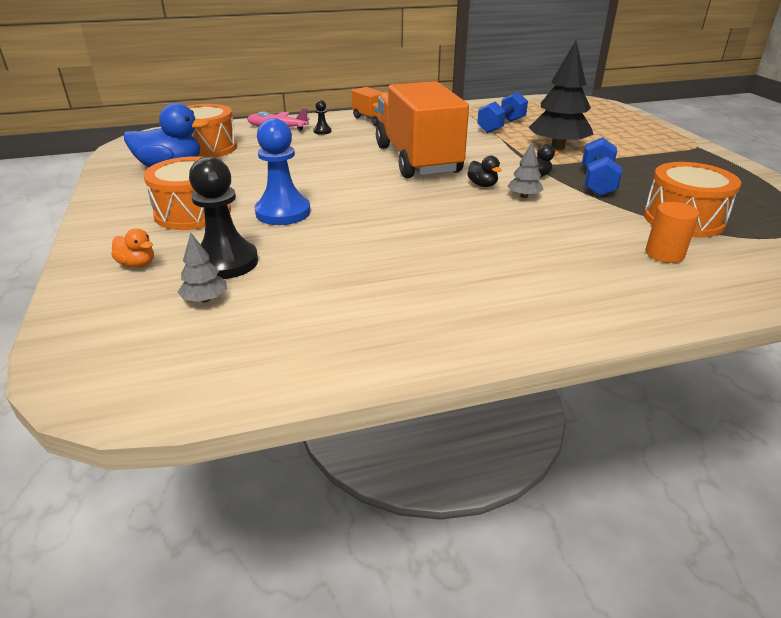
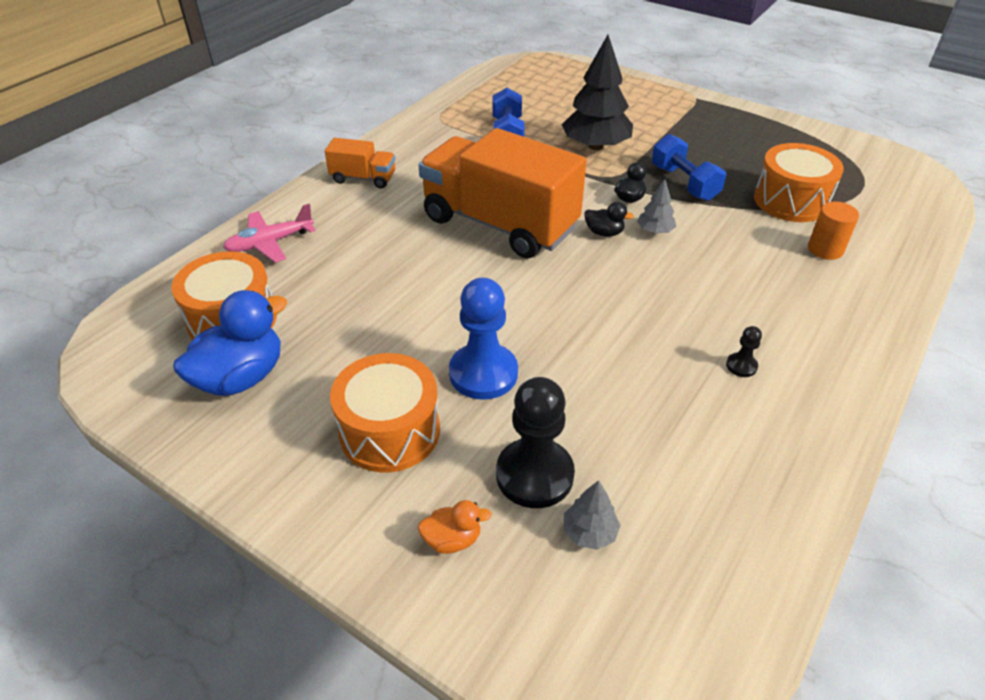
camera: 40 degrees left, 10 degrees up
black pawn [313,100,331,135] -> black pawn moved to [726,326,762,377]

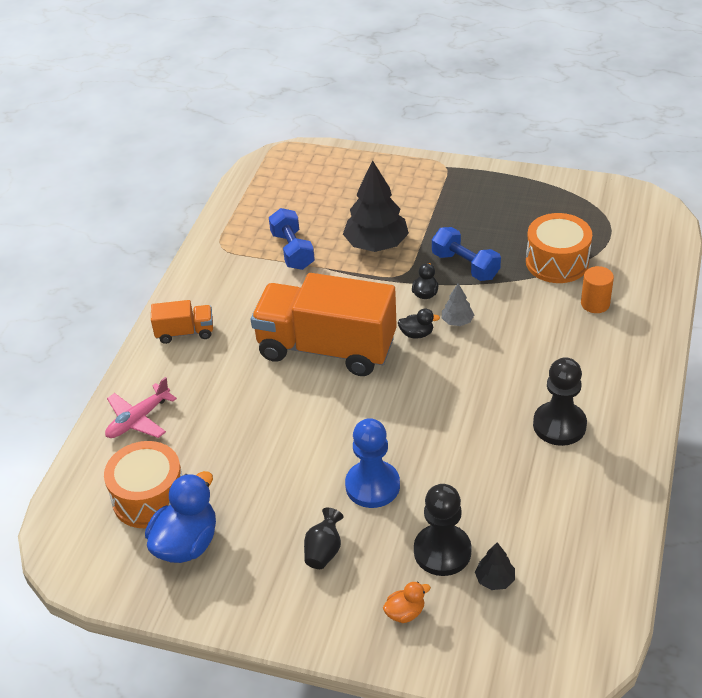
camera: 15 degrees left, 0 degrees up
orange drum [330,353,440,473] -> black vase [304,508,344,569]
grey tree [564,480,621,550] -> black tree [475,542,515,590]
black pawn [726,326,762,377] -> black pawn [533,357,587,446], size x2.26

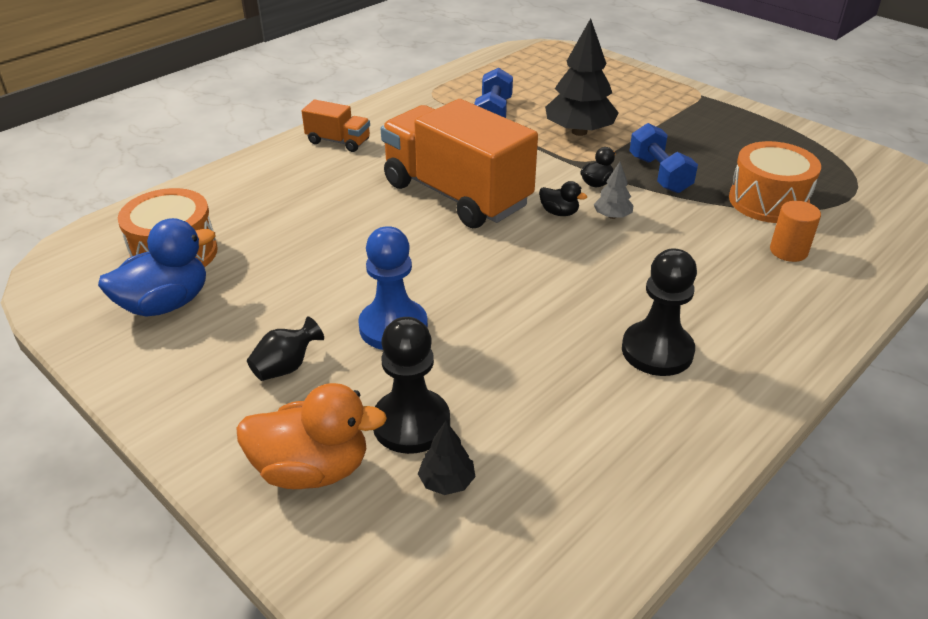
camera: 25 degrees right, 5 degrees down
pink plane [105,377,177,438] -> none
orange duck [383,582,431,623] -> orange duck [236,383,387,489], size x2.04

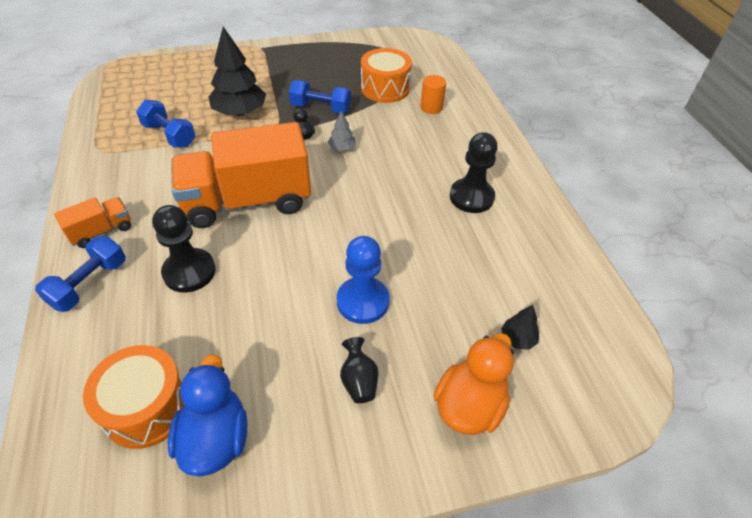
camera: 60 degrees left, 10 degrees up
black pawn [373,317,450,454] -> black pawn moved to [152,205,215,293]
black duck [539,181,587,216] -> none
none -> blue dumbbell [35,236,126,312]

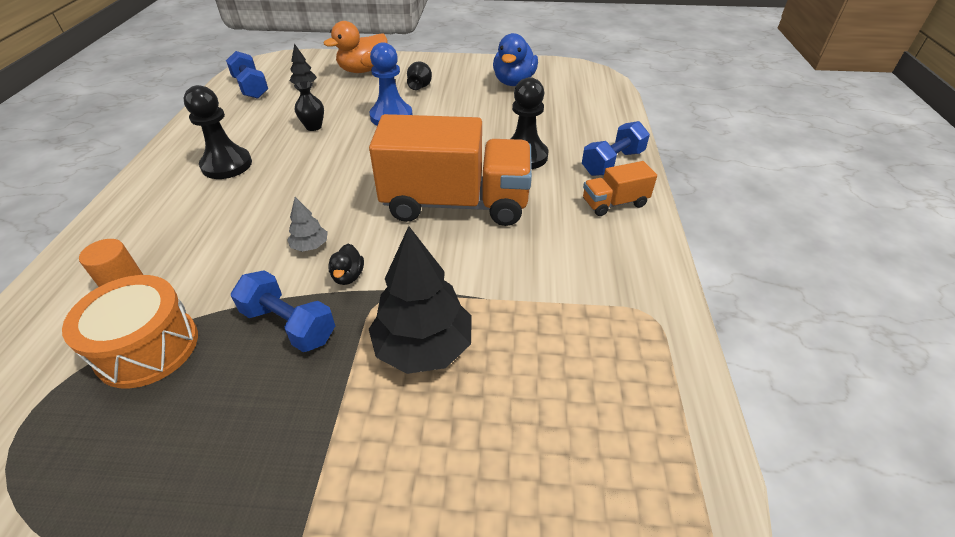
camera: 160 degrees left, 5 degrees down
orange drum [83,345,184,449] -> none
blue dumbbell [136,100,195,147] -> blue dumbbell moved to [226,51,268,99]
none -> black vase [294,81,324,131]

